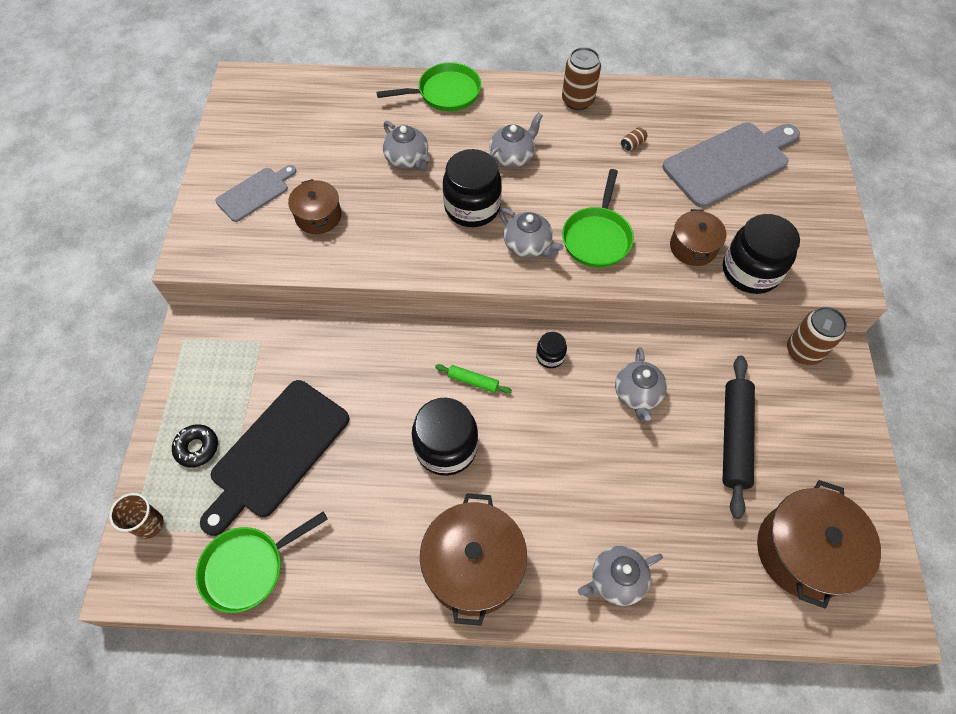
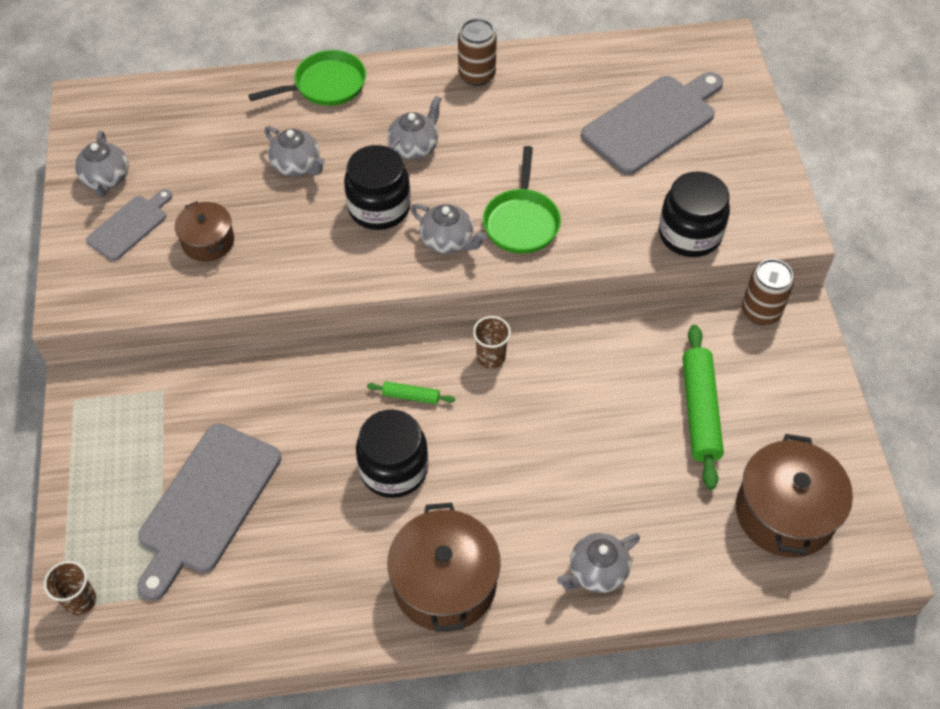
camera: 10 degrees left, 5 degrees down
black donut [172,424,218,468] -> none
green pan [196,511,328,613] -> none
black cutting board [200,380,349,536] -> grey cutting board [138,423,281,601]
black jar [536,332,567,368] -> brown cup [473,316,511,369]
grey teapot [615,347,667,421] -> grey teapot moved to [75,131,129,197]
brown can [621,127,647,152] -> none
brown pot [670,209,726,266] -> none
black rolling pin [723,355,755,519] -> green rolling pin [682,325,724,490]

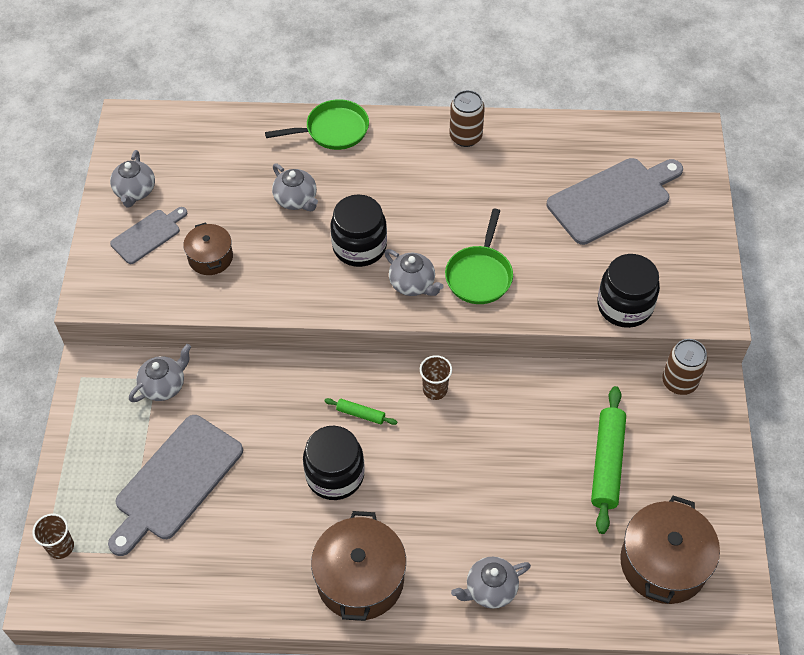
camera: 10 degrees right, 0 degrees up
grey teapot [387,95,442,160] -> grey teapot moved to [129,344,191,402]

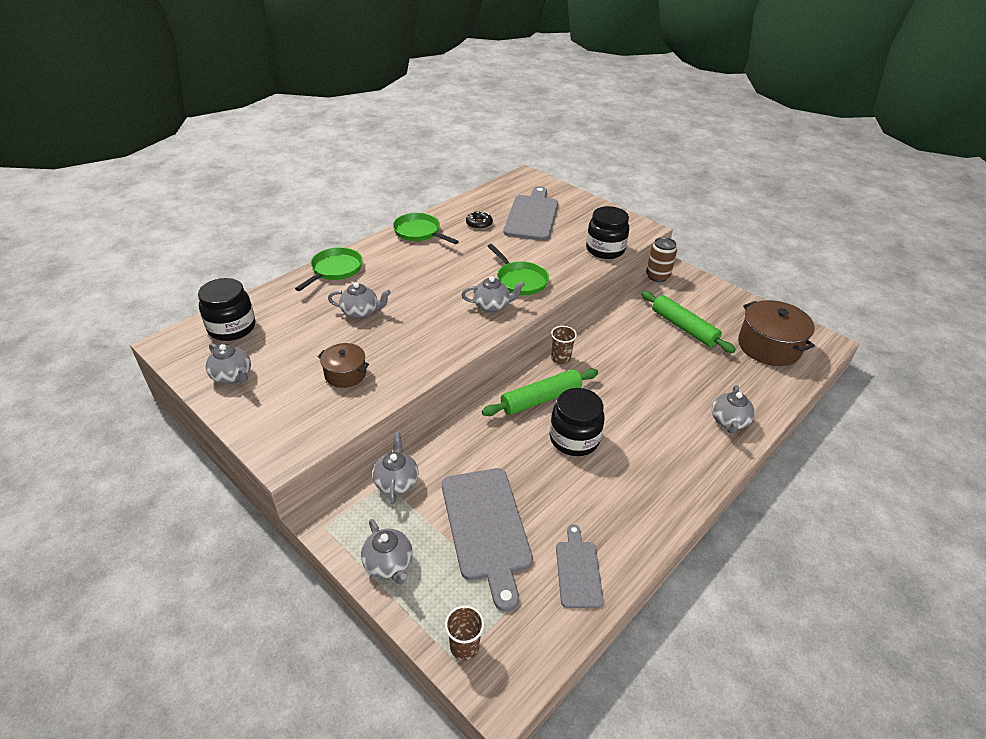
camera: 50 degrees left, 15 degrees down
grey cutting board [110,207,187,264] -> grey cutting board moved to [556,524,604,608]
brown pot [311,511,406,621] -> none
green rolling pin [324,398,397,425] -> green rolling pin [482,369,598,416], size x2.05
black jar [330,194,387,267] -> black jar moved to [198,278,255,341]
brown can [450,90,485,147] -> green pan [393,213,459,244]
none -> grey teapot [361,519,412,584]
none -> black donut [466,211,493,229]

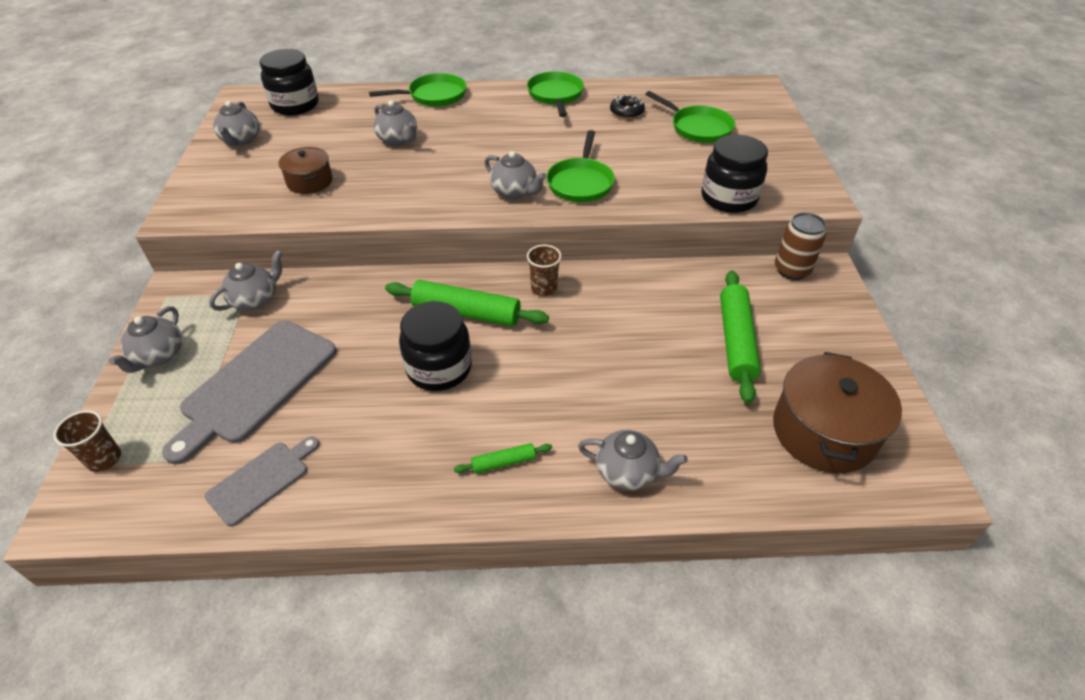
camera: 45 degrees right, 5 degrees up
grey cutting board [503,186,558,241] -> green pan [645,91,735,143]
grey teapot [712,385,755,434] -> grey teapot turned 135 degrees counterclockwise [578,430,688,490]
none -> green rolling pin [454,443,552,474]

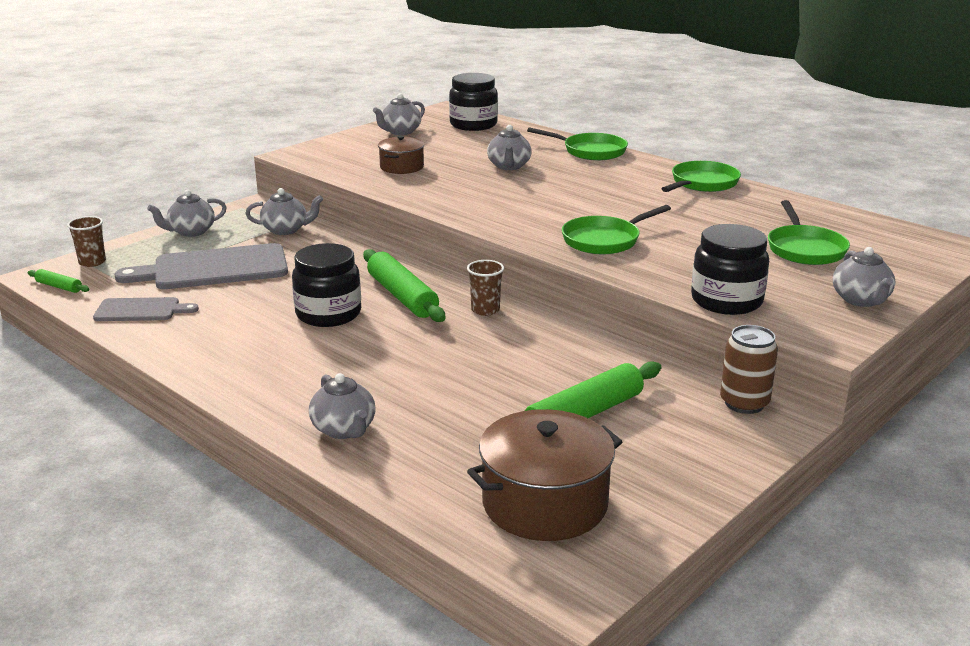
camera: 45 degrees right, 20 degrees down
green rolling pin [454,443,552,474] -> green rolling pin moved to [28,269,89,293]
grey teapot [484,151,547,199] -> grey teapot moved to [833,247,895,307]
black donut [610,95,645,119] -> none

